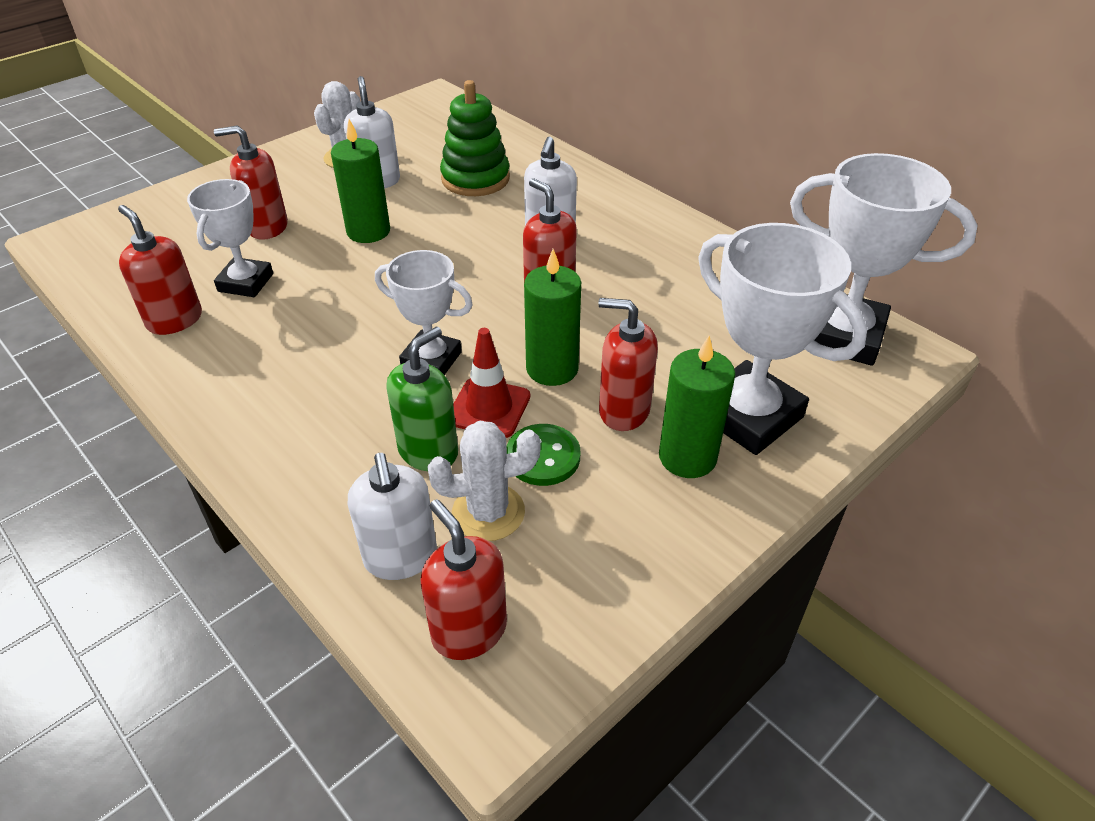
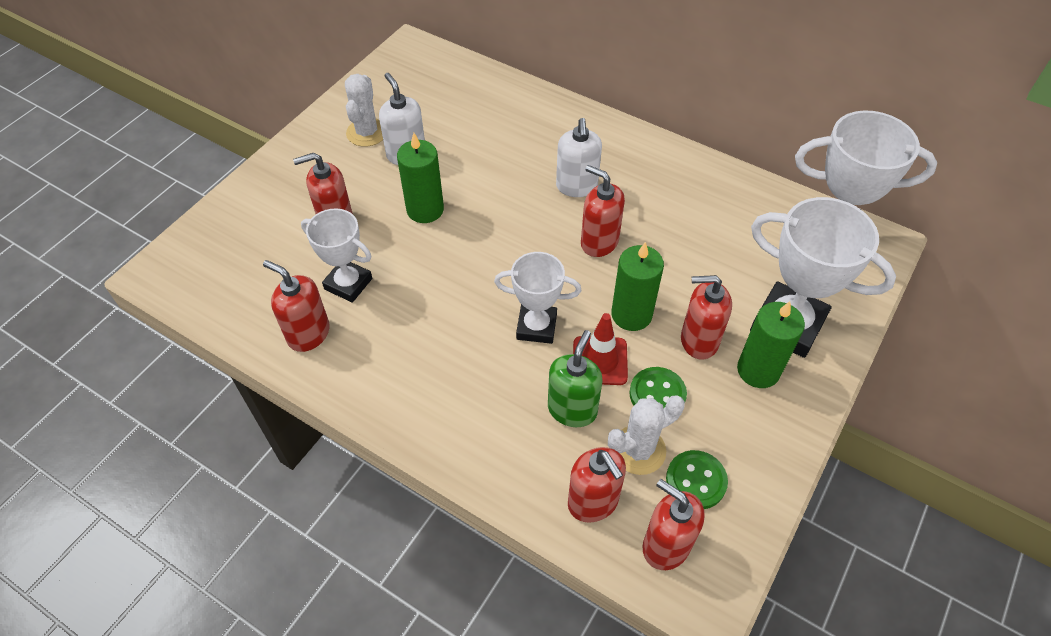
camera: 15 degrees left, 10 degrees up
white trophy [187,179,273,297] -> white trophy turned 60 degrees counterclockwise [301,208,372,303]
white soap dispenser [348,453,437,580] -> red soap dispenser [568,447,626,523]
green stacking toy [440,80,510,196] -> none
none -> green button [666,450,728,509]

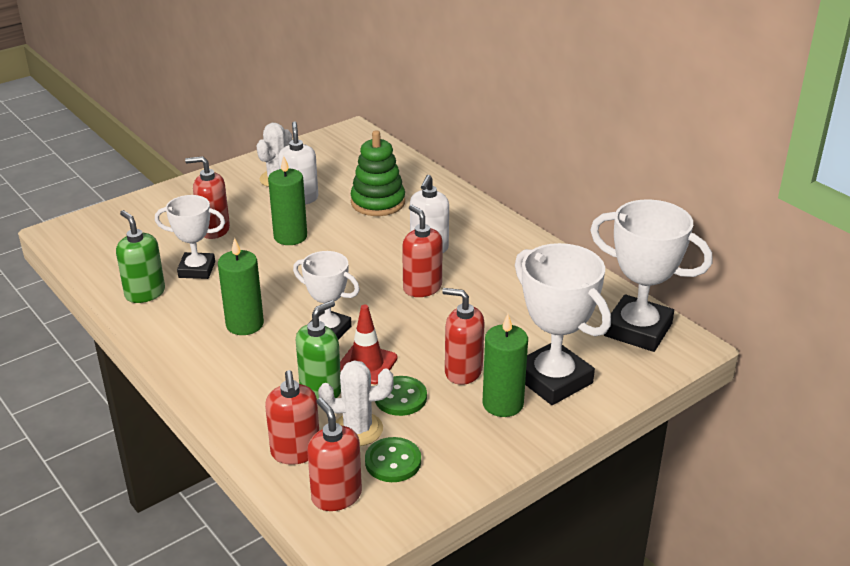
camera: 20 degrees right, 20 degrees down
red soap dispenser [263,260,330,352] -> green soap dispenser [116,210,165,303]
white trophy [301,208,372,303] -> white trophy turned 45 degrees counterclockwise [155,195,225,279]
green candle [611,242,664,331] -> green candle moved to [218,238,264,335]
none -> green stacking toy [351,130,405,216]

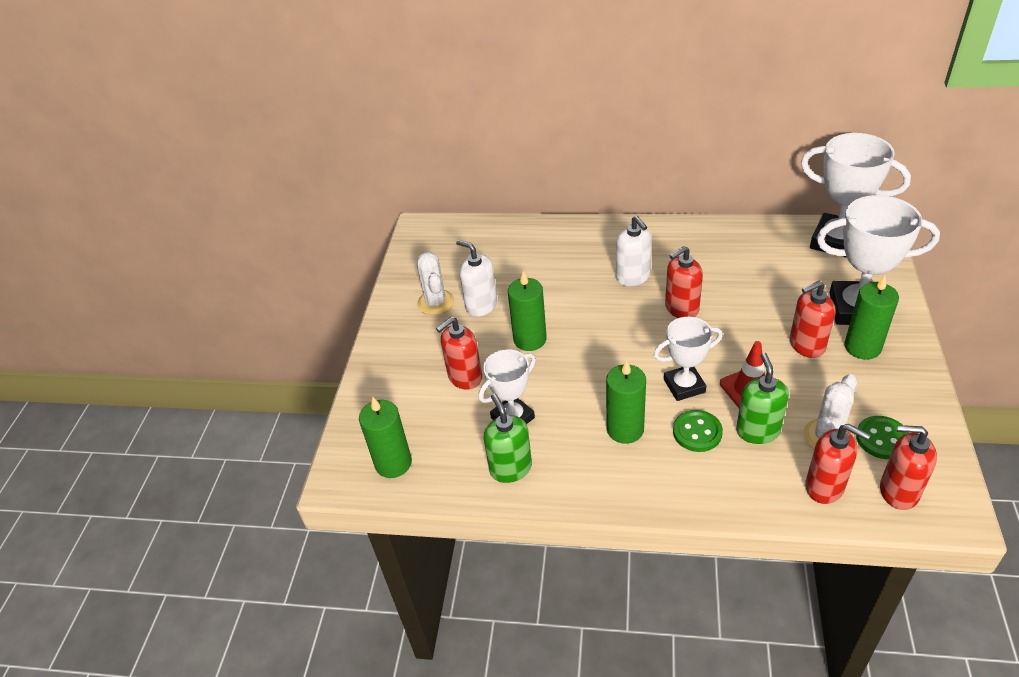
camera: 40 degrees left, 10 degrees up
green soap dispenser [116,210,165,303] -> green soap dispenser turned 60 degrees clockwise [484,394,532,483]
green stacking toy [351,130,405,216] -> none
green button [375,376,427,416] -> green button moved to [673,410,723,452]
red soap dispenser [402,205,443,297] -> red soap dispenser turned 45 degrees counterclockwise [665,246,703,318]
white trophy [590,199,713,352] -> white trophy turned 45 degrees clockwise [801,133,911,258]
none -> green candle [359,397,412,478]

